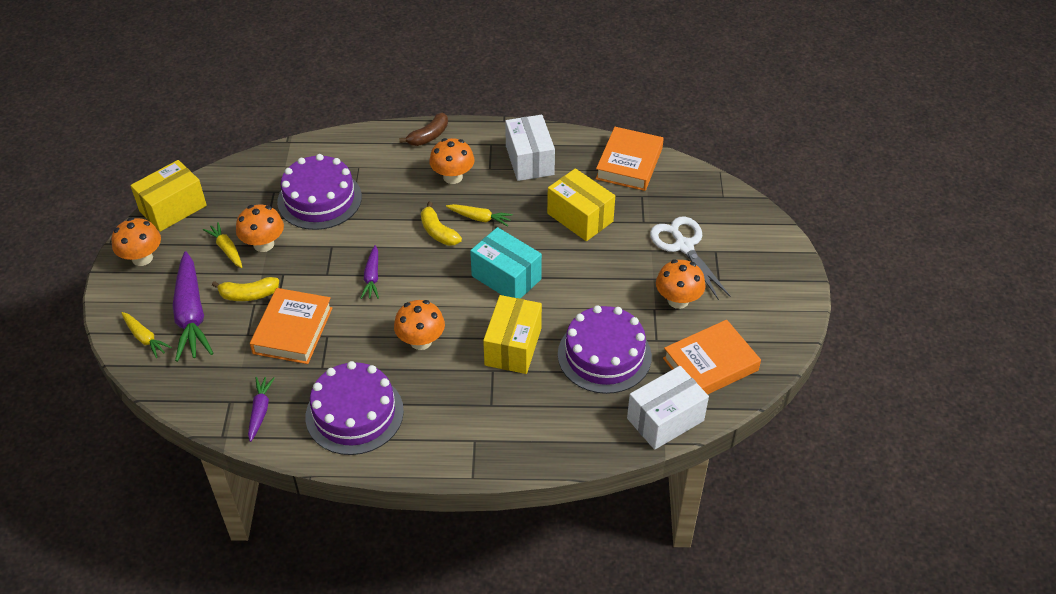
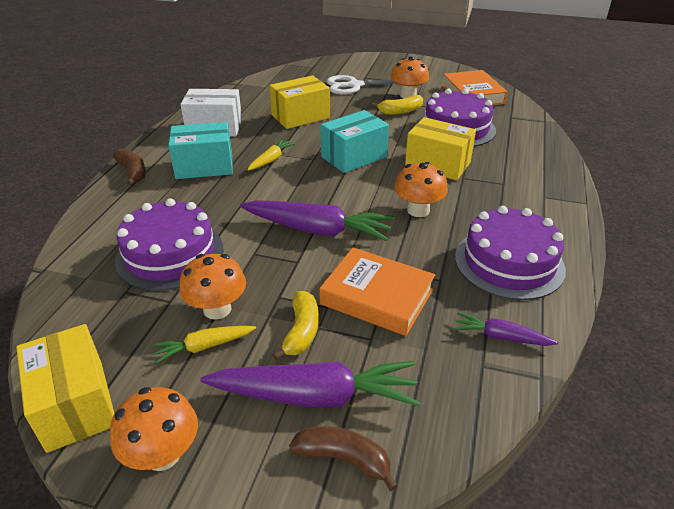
camera: 75 degrees left, 10 degrees down
yellow carrot [121,312,172,358] -> brown banana [289,426,398,492]
purple carrot [361,245,379,299] -> purple carrot [240,200,394,241], size x1.94
yellow banana [421,202,462,246] -> yellow banana moved to [372,95,423,115]
orange mushroom [429,138,475,184] -> turquoise box [168,122,233,179]
orange book [596,127,664,191] -> none
white box [627,366,709,450] -> none

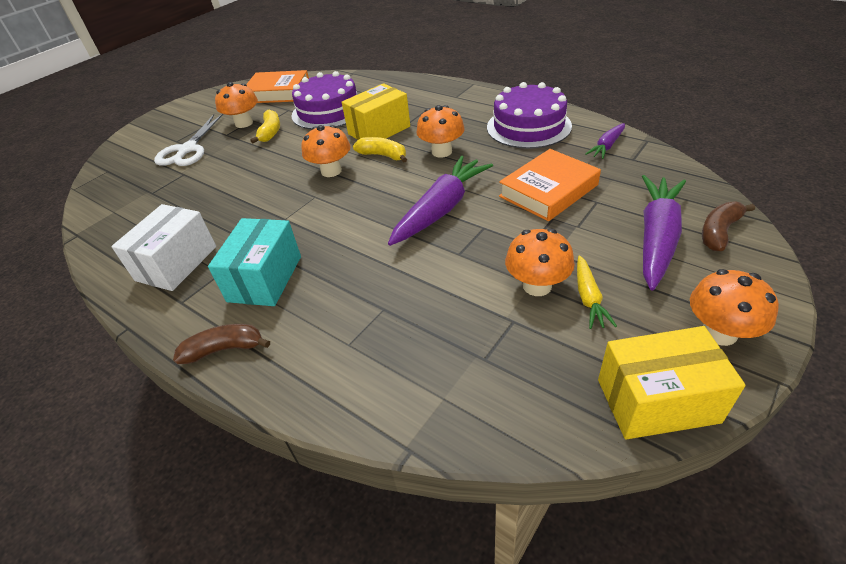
camera: 65 degrees left, 5 degrees up
purple cake [115,198,224,291] -> none
yellow carrot [247,139,296,171] -> none
yellow box [270,75,330,129] -> none
yellow banana [272,291,319,360] -> yellow banana moved to [353,137,407,163]
turquoise box [321,110,389,173] -> orange mushroom [302,125,350,177]

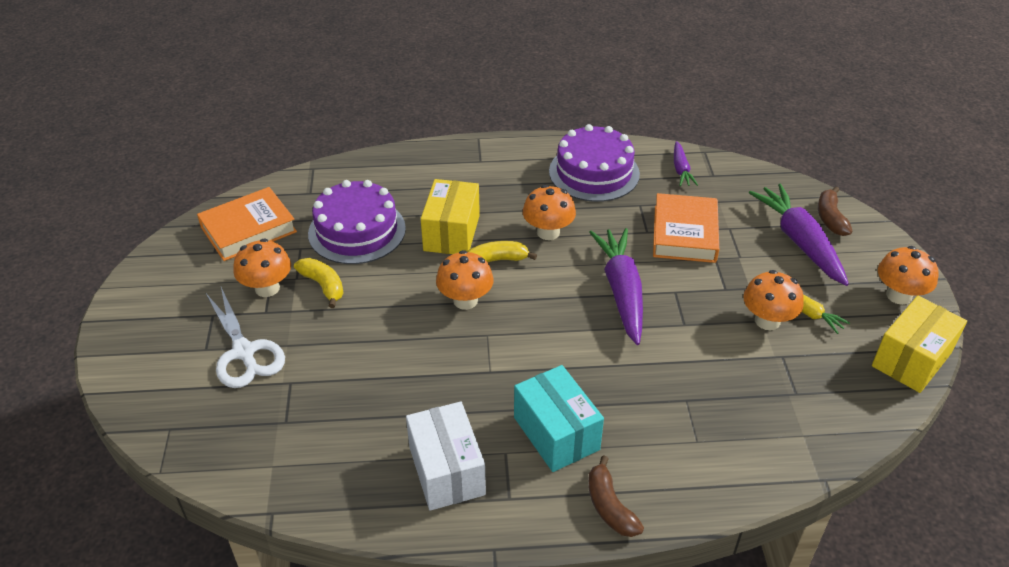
camera: 45 degrees left, 0 degrees up
brown banana [173,324,270,364] -> brown banana turned 60 degrees counterclockwise [588,455,644,537]

